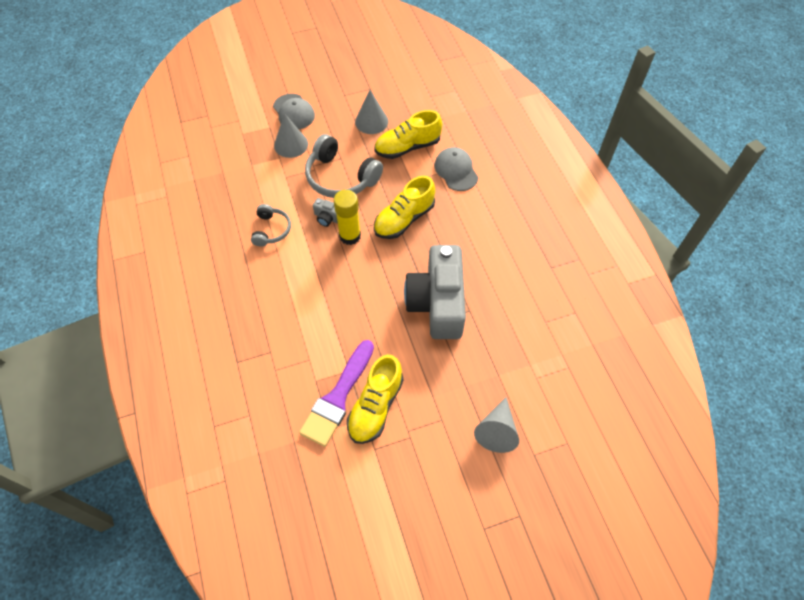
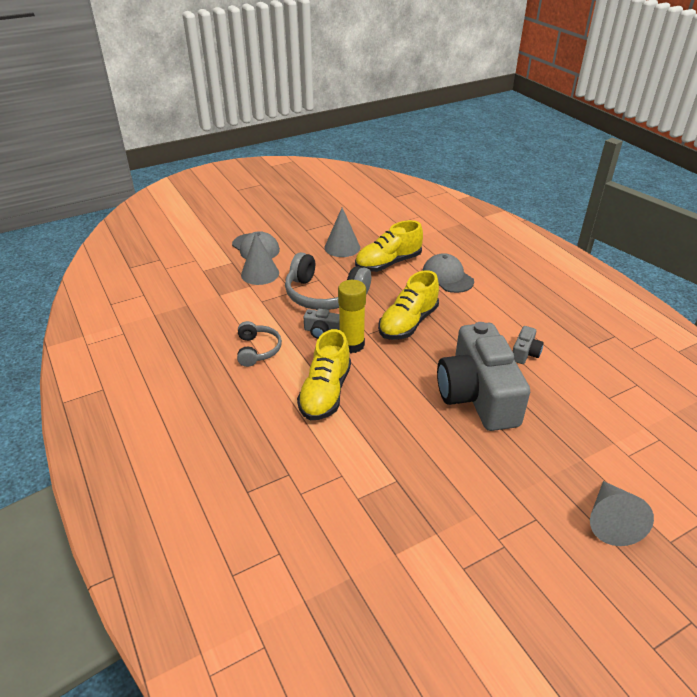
camera: 10 degrees left, 20 degrees down
purple brush [299,340,374,447] -> none
yellow shoe [347,354,403,444] -> yellow shoe moved to [297,329,351,420]
none -> grey camera [512,326,544,364]

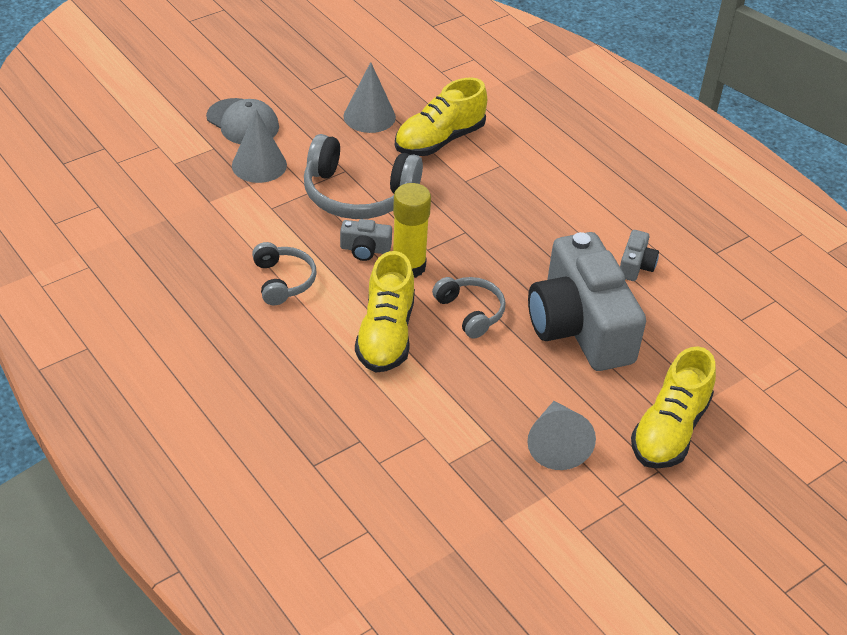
camera: 10 degrees left, 5 degrees up
yellow shoe [378,270,439,340] -> yellow shoe moved to [631,346,716,469]
grey cap [422,253,474,293] -> none
grey cone [590,481,654,546] -> grey cone moved to [527,401,596,470]
none -> grey headphones [432,277,505,339]

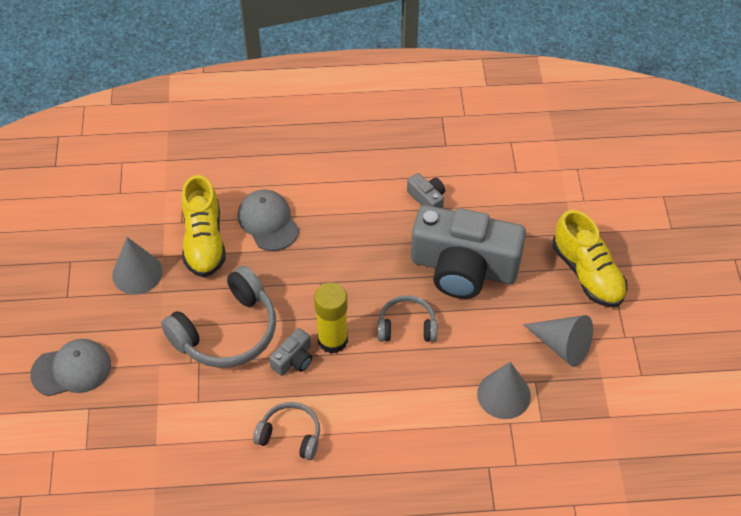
camera: 55 degrees left, 10 degrees up
grey cone [232,110,287,183] -> grey cone moved to [477,362,531,419]
yellow shoe [355,251,415,373] -> none
none -> grey cap [238,190,299,251]

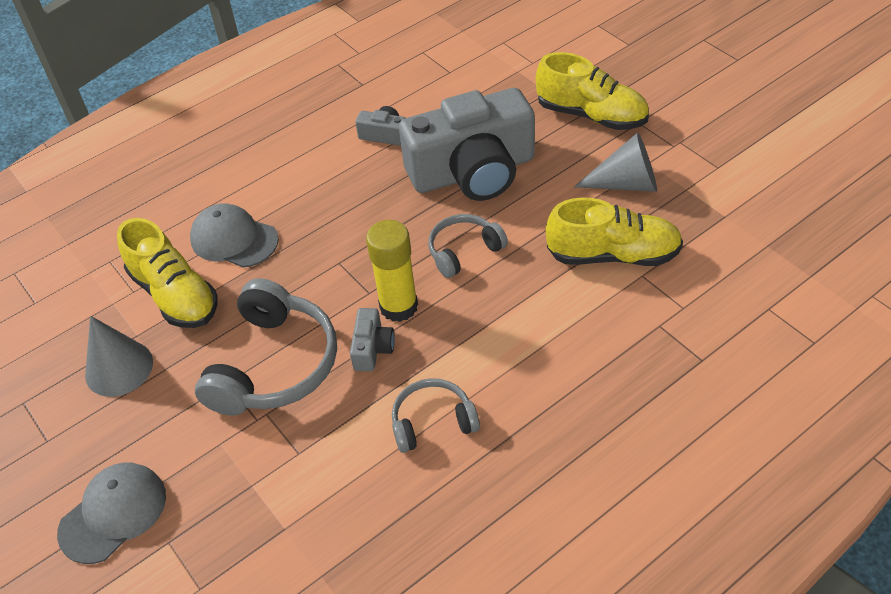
camera: 30 degrees left, 5 degrees down
grey cone [477,362,531,419] -> yellow shoe [546,197,683,266]

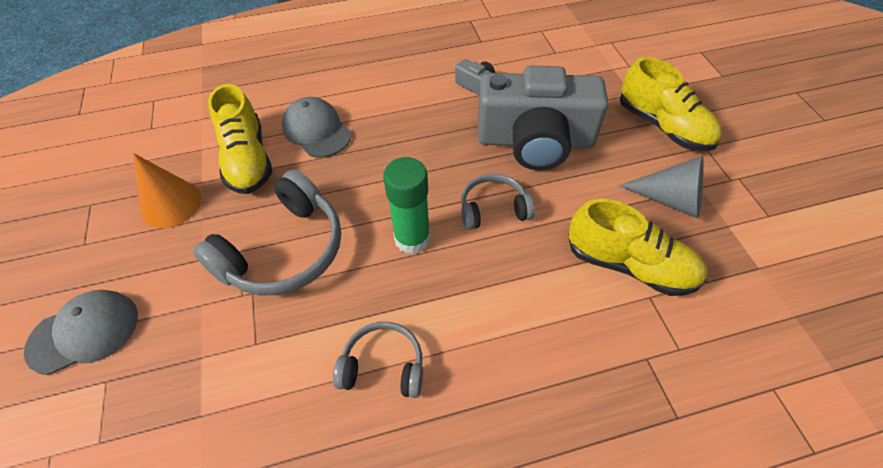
camera: 20 degrees right, 5 degrees up
grey cone [85,316,153,397] -> orange cone [133,153,202,228]
grey camera [350,308,395,371] -> none
yellow glue stick [366,220,418,322] -> green glue stick [383,157,431,254]

